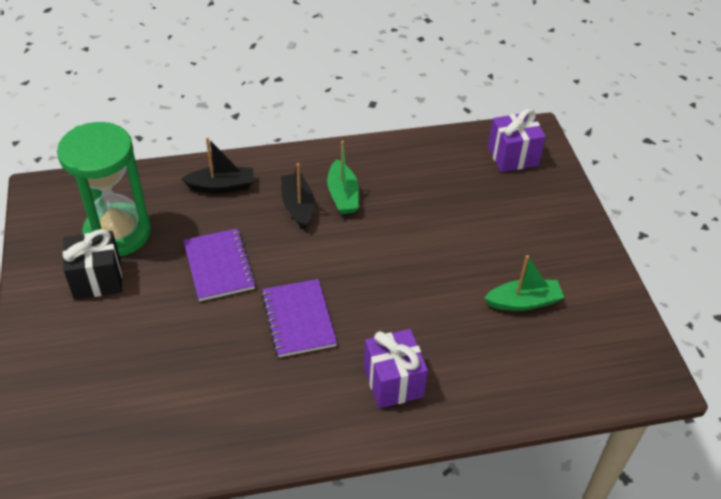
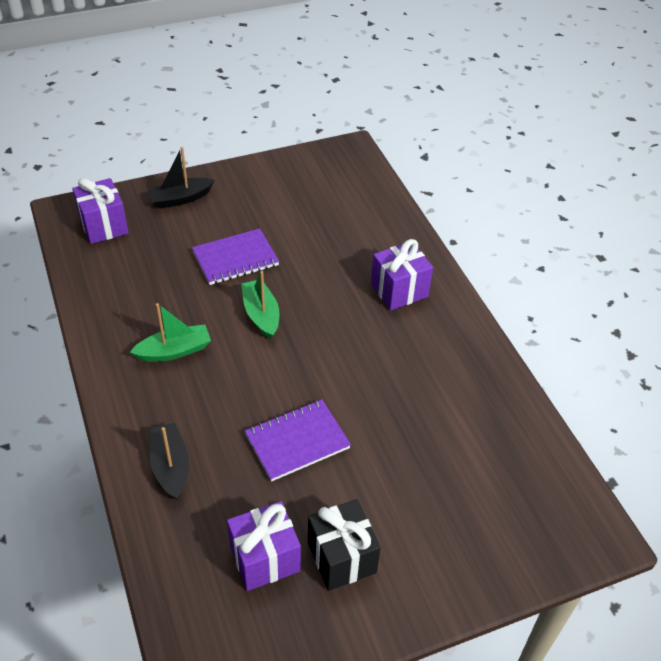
camera: 100 degrees left, 0 degrees up
green hourglass [57,122,151,256] -> purple gift [227,501,301,591]
purple notebook [261,279,337,357] -> purple notebook moved to [192,229,279,285]
black boat [281,163,315,230] -> black boat moved to [147,147,214,209]
green boat [484,255,564,311] -> green boat moved to [241,271,279,339]

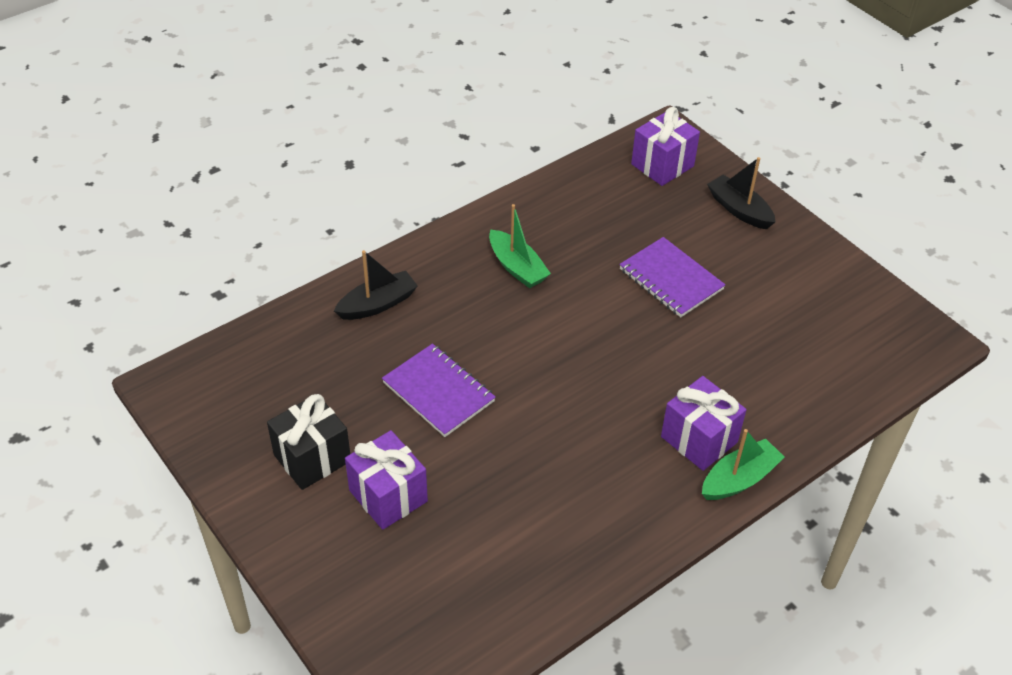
camera: 75 degrees right, 0 degrees up
purple gift [227,501,301,591] -> purple gift moved to [345,430,428,530]
green boat [241,271,279,339] -> green boat moved to [702,429,785,500]

